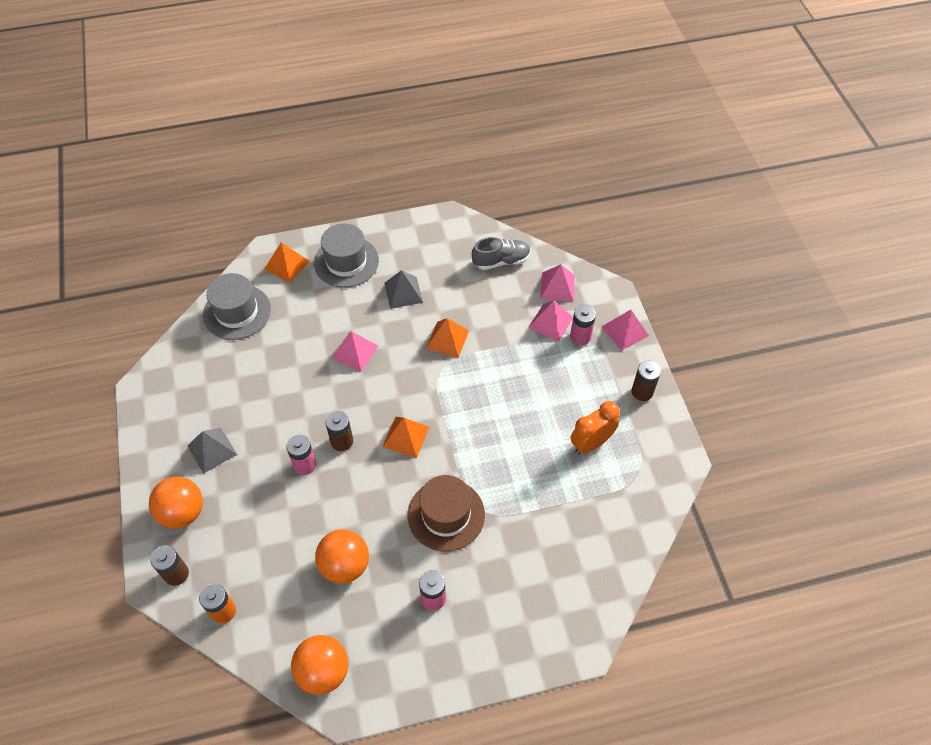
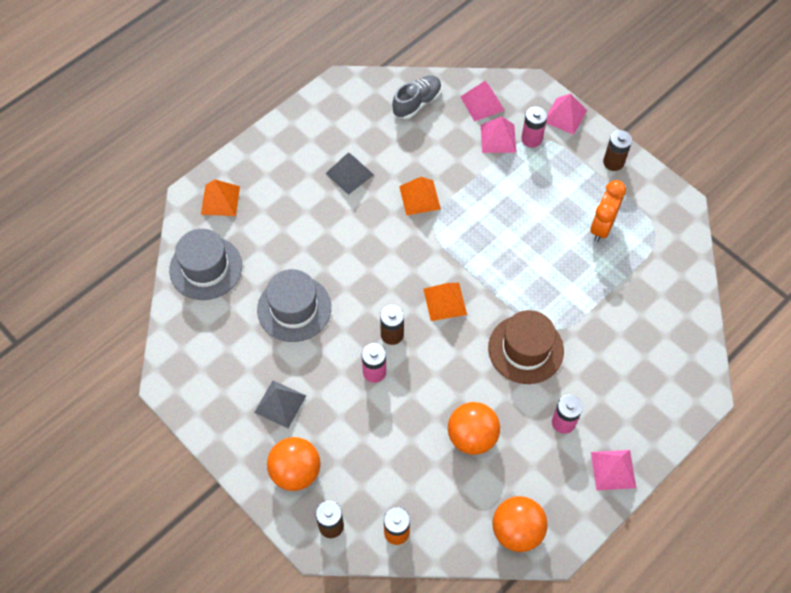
camera: 30 degrees left, 5 degrees up
grey hat [314,223,379,288] -> grey hat moved to [257,269,331,342]
pink pyramid [331,331,378,372] -> pink pyramid moved to [591,450,636,491]

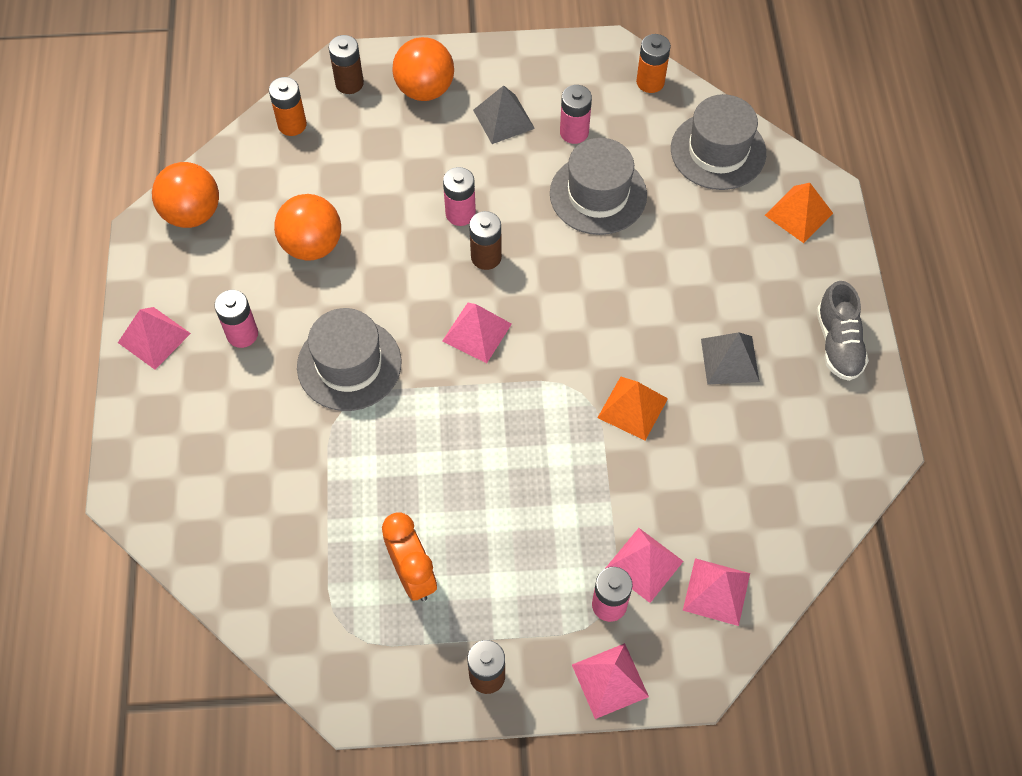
camera: 130 degrees right, 0 degrees up
grey shoe [392,75,442,119] -> grey shoe moved to [817,281,869,381]
orange pyramid [423,283,467,321] -> pink pyramid [442,303,512,363]
brown hat [488,310,564,384] -> grey hat [297,308,401,411]
none -> pink battery [560,85,592,144]
none -> orange battery [636,34,671,93]

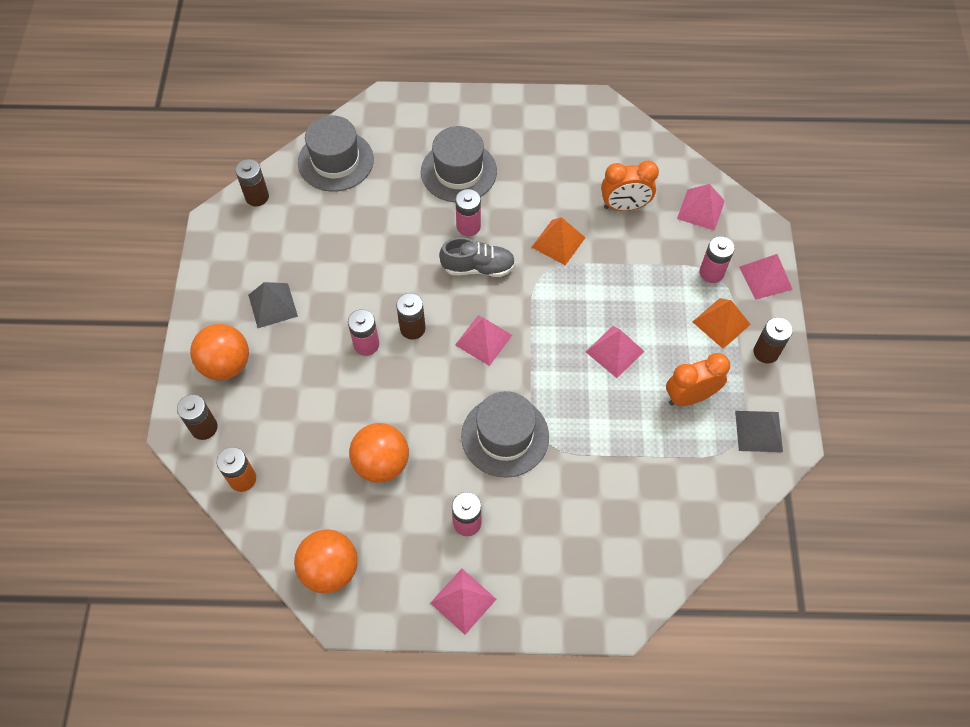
camera: 85 degrees left, 0 degrees up
grey hat [550,138,647,235] -> grey hat moved to [421,126,497,202]
pink battery [560,85,592,144] -> pink battery moved to [455,189,481,236]
pink pyramid [606,528,683,603] -> pink pyramid moved to [586,326,644,378]
orange battery [636,34,671,93] -> brown battery [235,159,269,206]
grey pyramid [701,332,759,385] -> grey pyramid moved to [735,411,783,452]
orange pyramid [765,183,833,243] -> orange pyramid moved to [693,298,751,349]
grey shoe [817,281,869,381] -> grey shoe moved to [439,237,515,277]
none -> orange clock [601,161,659,211]

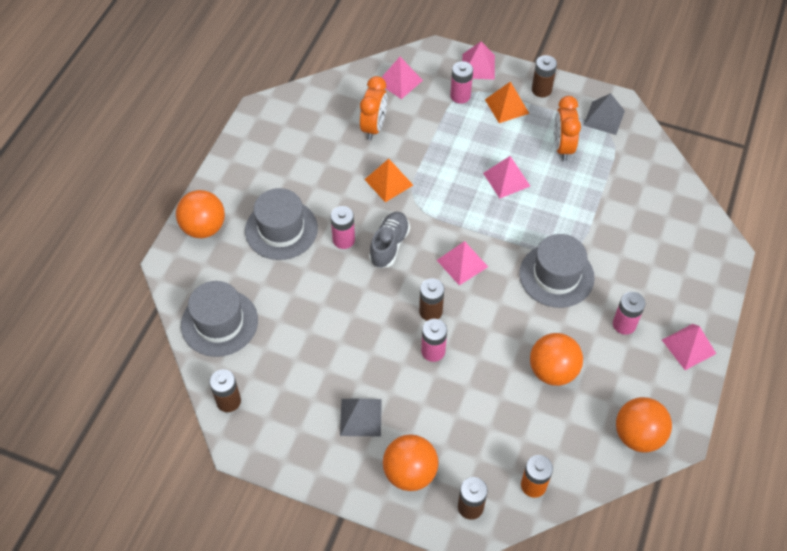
camera: 70 degrees left, 5 degrees down
none -> orange ball [176,190,225,238]

